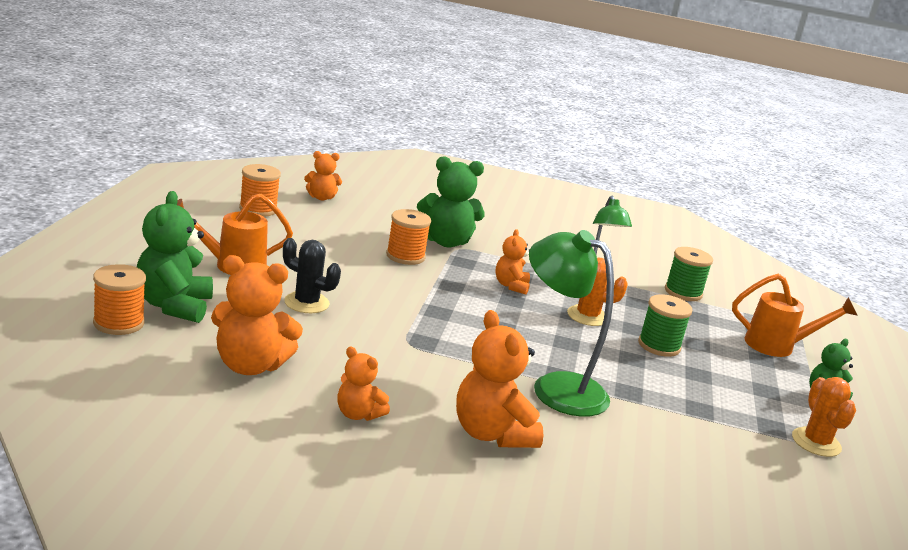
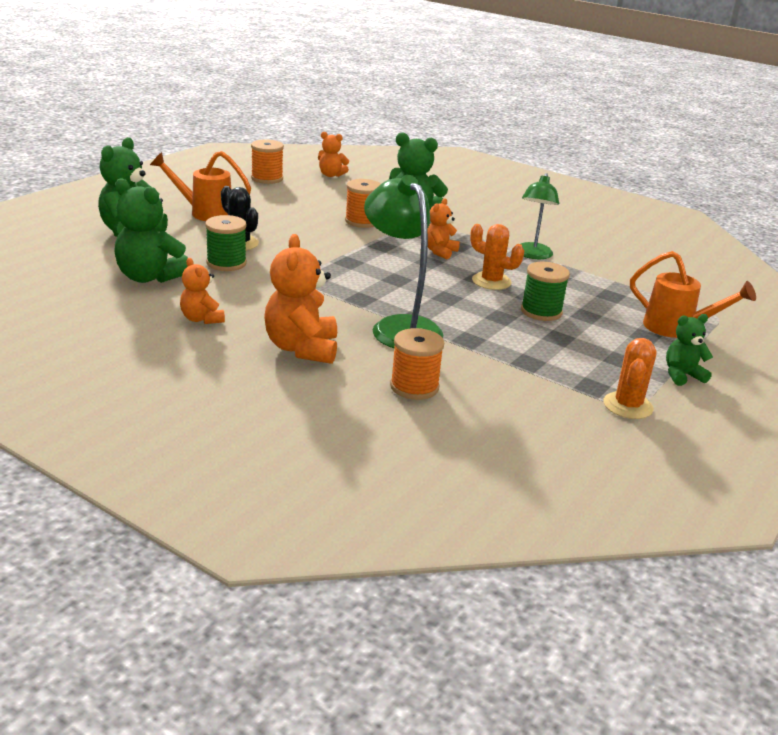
camera: 25 degrees right, 5 degrees up
orange spool [93,264,146,335] -> orange spool moved to [390,328,444,400]
orange teddy bear [211,255,303,375] -> green teddy bear [114,178,188,283]
green spool [665,247,713,301] -> green spool moved to [205,215,247,271]

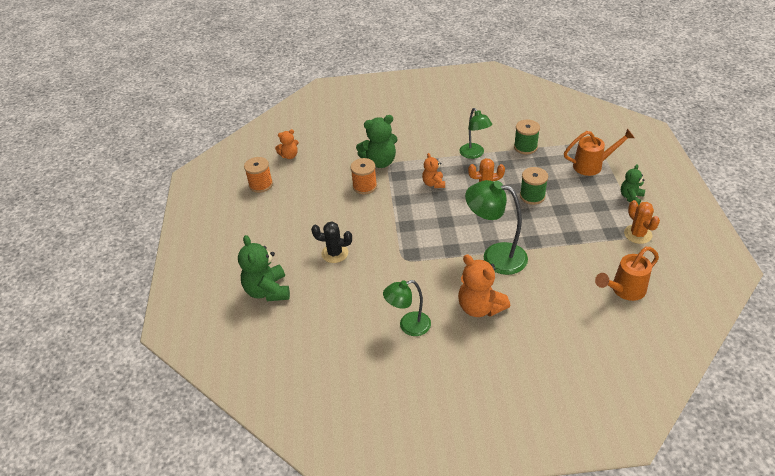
camera: 35 degrees left, 15 degrees up
green teddy bear [114,178,188,283] -> none
orange watering can [150,151,251,221] -> orange watering can moved to [595,247,659,301]
orange teddy bear [180,258,225,324] -> green lamp [383,280,431,336]
green spool [205,215,247,271] -> green spool moved to [514,120,540,154]
orange spool [390,328,444,400] -> none

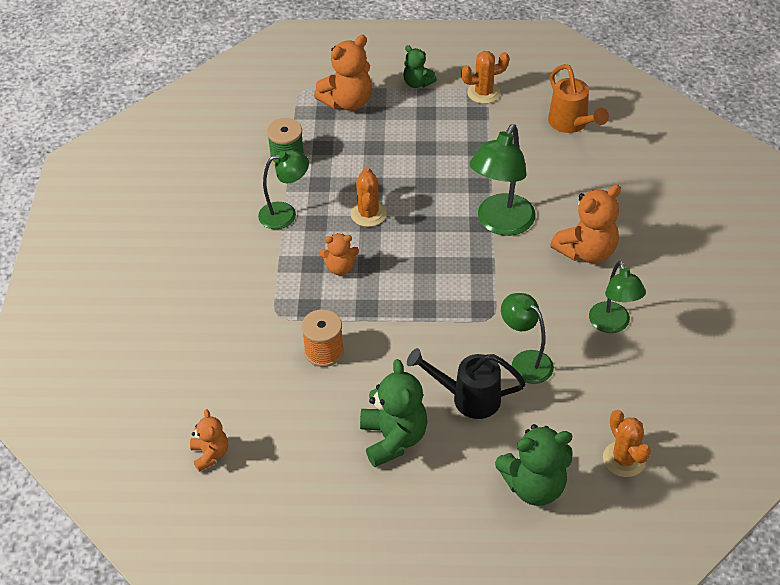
camera: 85 degrees left, 5 degrees up
orange spool [244,157,273,193] -> none
black cactus [311,222,352,263] -> black watering can [407,348,526,419]
green teddy bear [356,115,398,168] -> green teddy bear moved to [360,359,428,467]
green spool [520,167,548,205] -> none
orange watering can [564,129,634,176] -> orange teddy bear [314,35,372,111]
none -> green lamp [501,293,554,384]
none -> orange cactus [603,410,651,477]

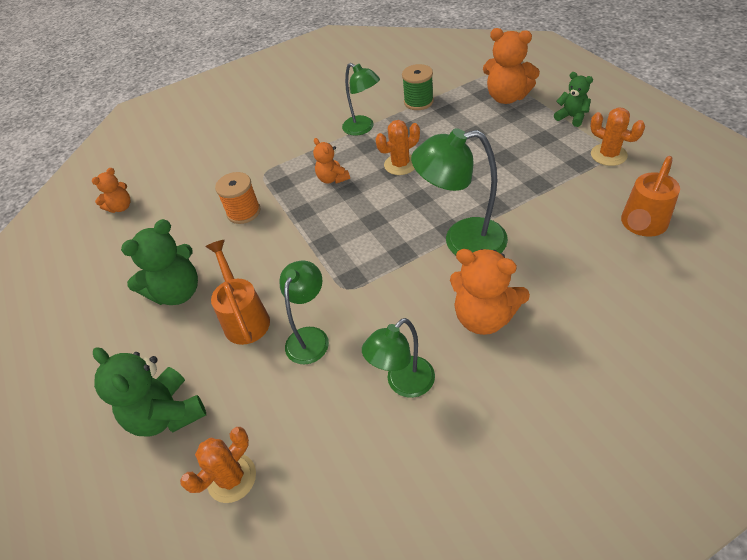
camera: 65 degrees right, 0 degrees up
green teddy bear [403,45,437,88] -> green teddy bear turned 120 degrees clockwise [554,72,593,127]
black watering can [407,348,526,419] -> orange watering can [205,240,270,345]

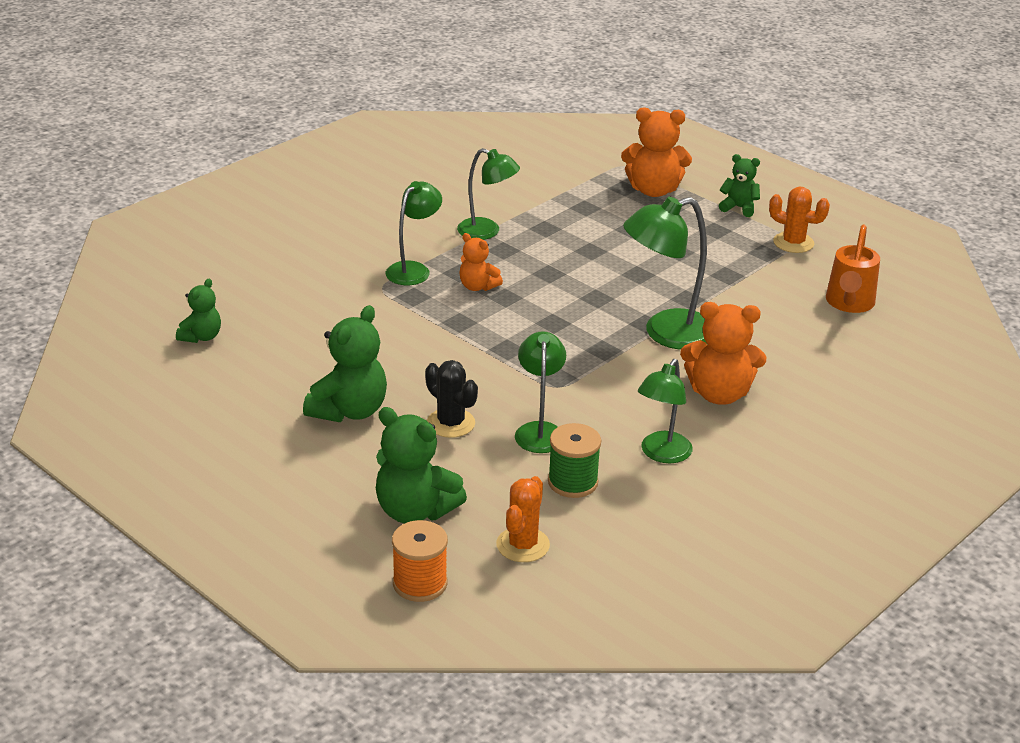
camera: 25 degrees left, 15 degrees down
orange teddy bear [92,168,130,213] -> green teddy bear [176,279,221,343]
orange watering can [205,240,270,345] -> black cactus [425,360,478,438]
orange spool [215,172,261,224] -> orange spool moved to [392,520,448,602]
orange cactus [376,120,420,175] -> none
green spool [402,64,434,110] -> green spool moved to [548,423,601,498]
none -> green lamp [386,181,442,285]

